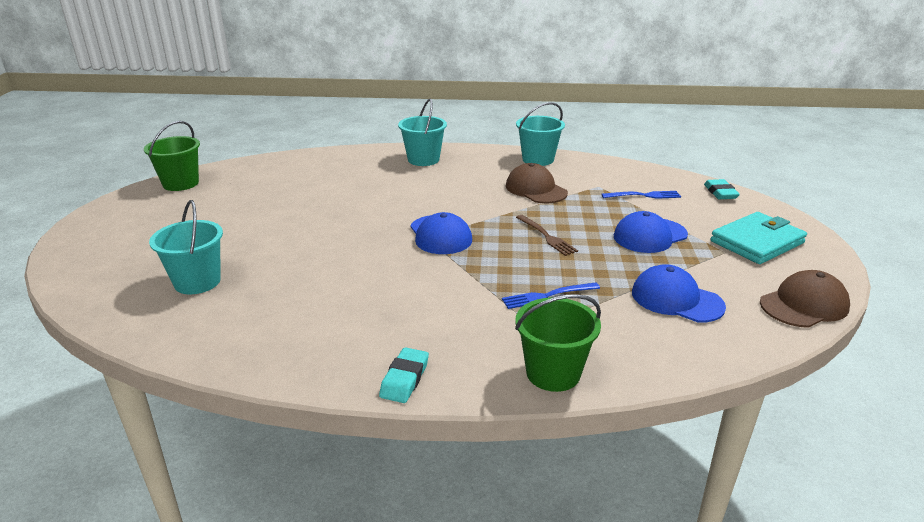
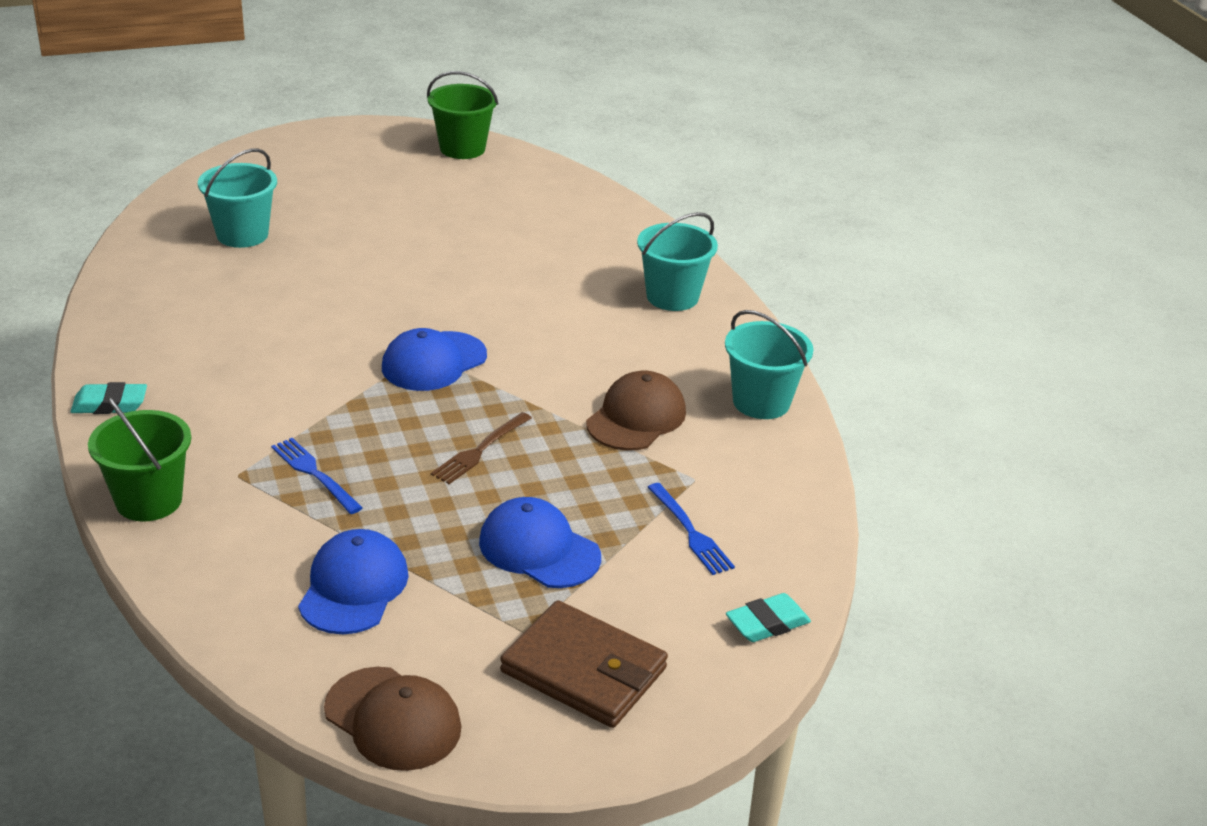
camera: 65 degrees right, 5 degrees up
turquoise wallet [710,212,807,264] -> brown wallet [500,600,668,728]

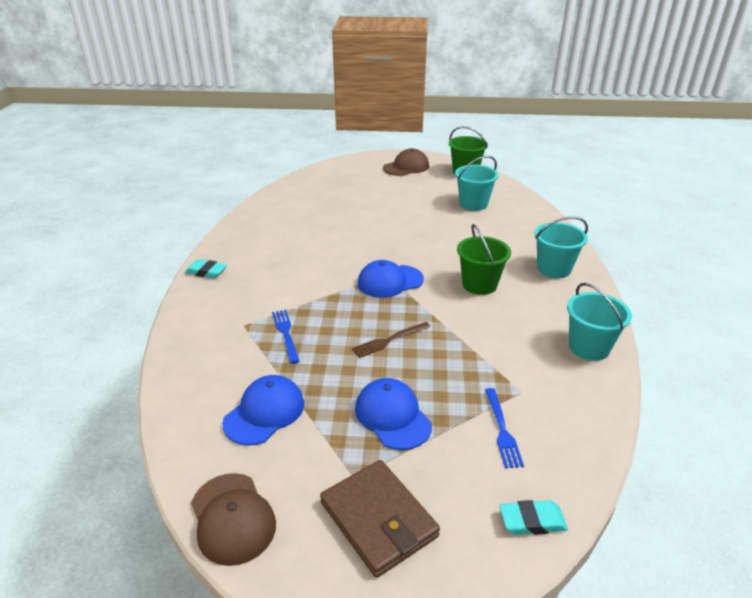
camera: 25 degrees right, 0 degrees up
green bucket [88,396,191,521] -> green bucket moved to [457,224,511,295]
turquoise bucket [198,148,277,248] -> turquoise bucket moved to [455,156,499,211]
brown cap [586,371,686,451] -> brown cap moved to [383,148,429,176]

